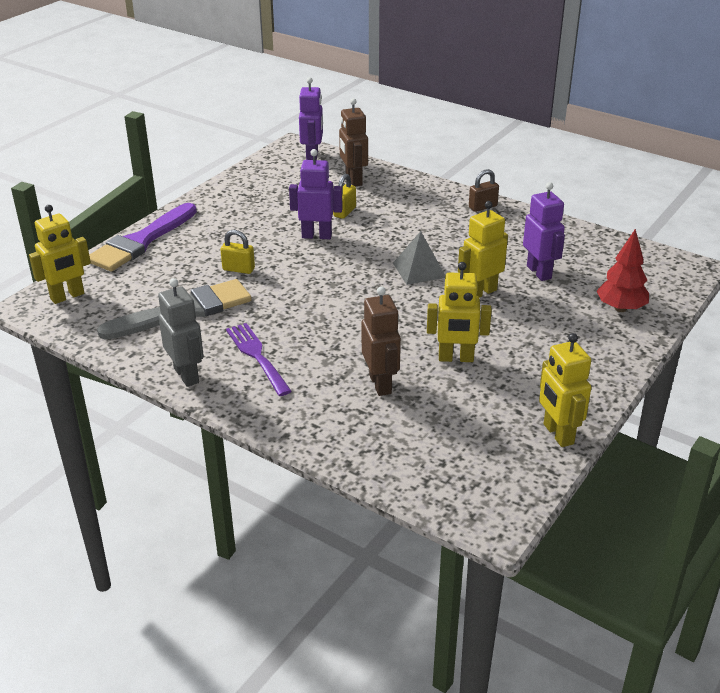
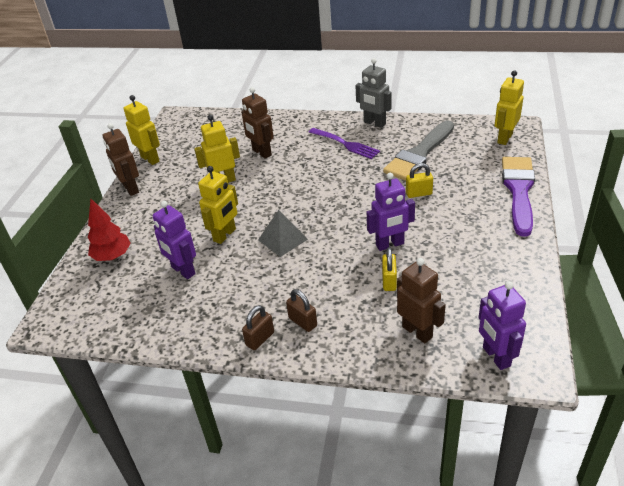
camera: 160 degrees right, 5 degrees up
none -> brown robot [103,123,139,196]
none -> brown padlock [286,289,317,332]

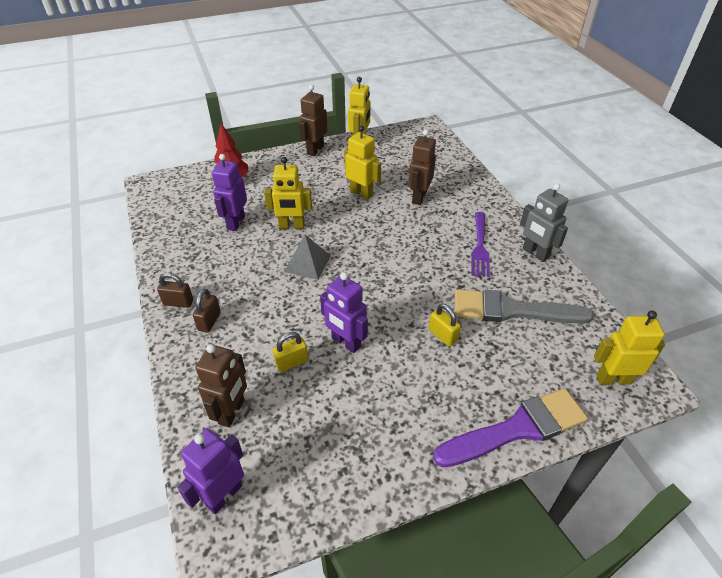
camera: 55 degrees right, 5 degrees up
grey robot [356,58,392,128] -> grey robot turned 45 degrees counterclockwise [520,183,568,262]

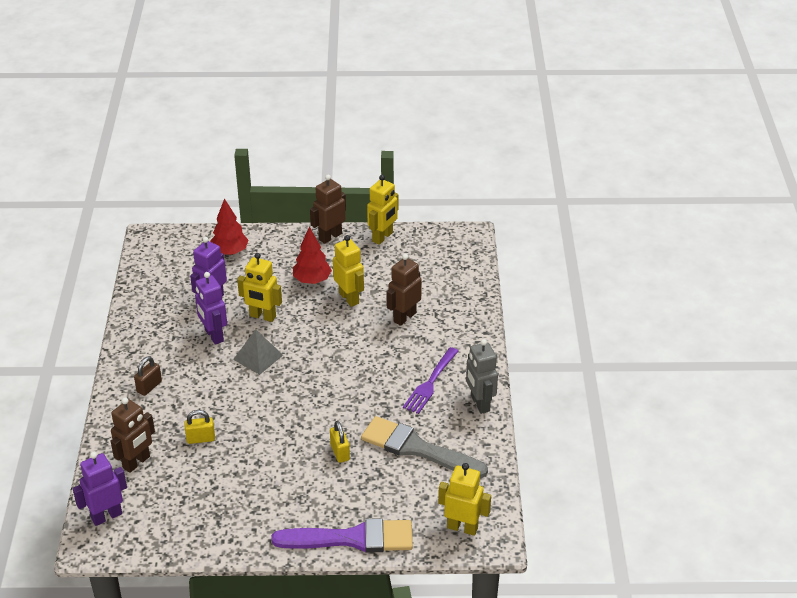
camera: 20 degrees right, 5 degrees down
brown padlock [157,273,193,308] -> none
purple robot [320,272,368,353] -> purple robot moved to [195,272,227,345]
none -> red tree [293,227,332,284]

